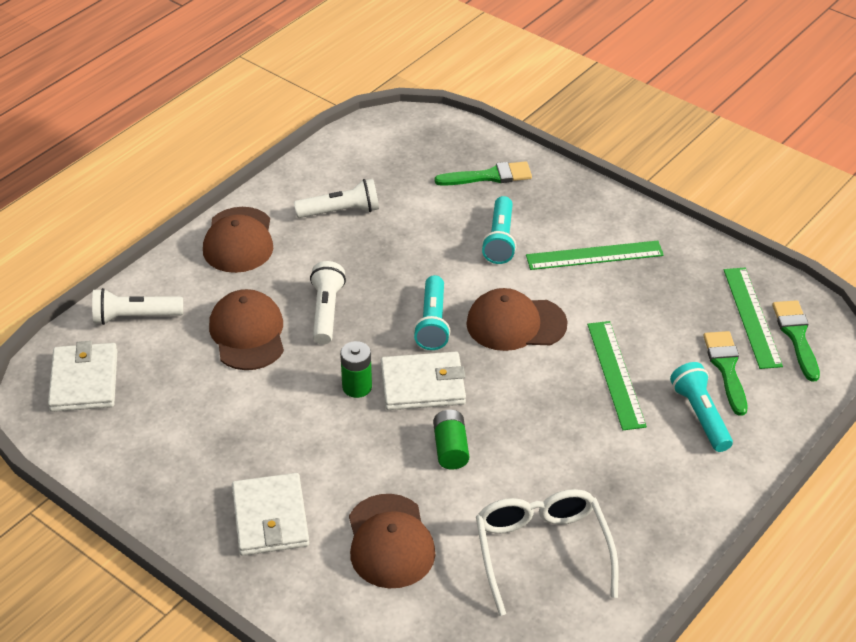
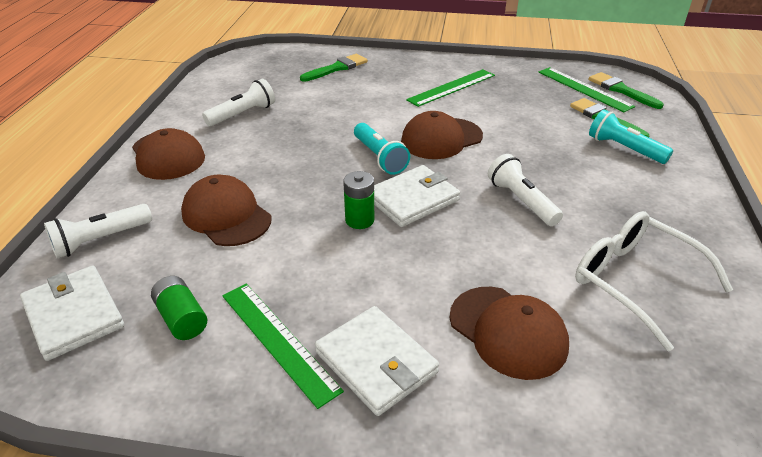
camera: 30 degrees left, 5 degrees down
white flashlight [310,261,346,344] -> white flashlight moved to [488,154,563,226]
green battery [433,410,469,470] -> green battery moved to [151,276,207,340]
turquoise flashlight [481,196,517,264] -> none
green ruler [587,321,647,430] -> green ruler moved to [222,284,344,409]

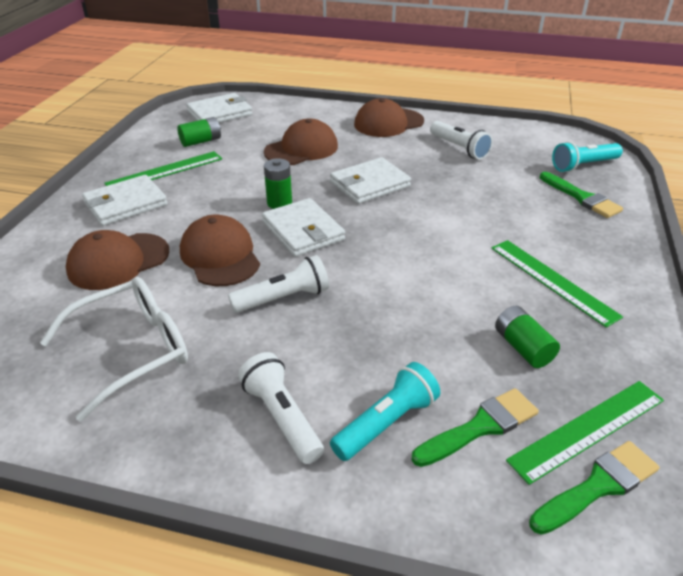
camera: 95 degrees right, 0 degrees up
white flashlight [44,204,152,258] -> white flashlight moved to [238,352,324,464]
turquoise flashlight [354,123,410,175] -> turquoise flashlight moved to [552,142,623,172]
brown cap [401,111,483,159] -> brown cap moved to [180,215,260,286]
none -> white wallet [330,157,411,204]
none -> green battery [495,306,560,368]

